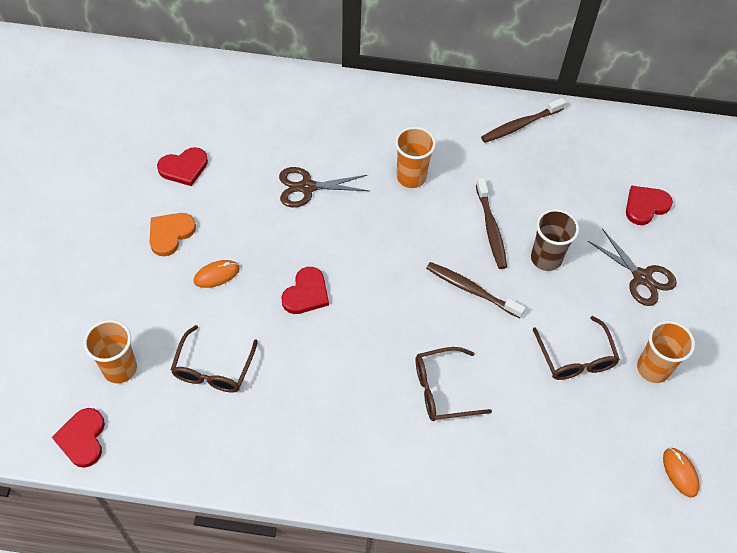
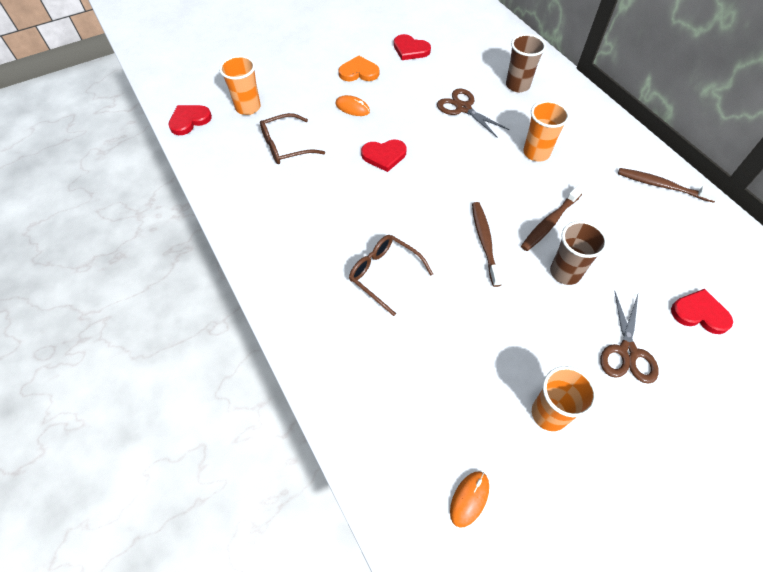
camera: 55 degrees right, 0 degrees up
brown glasses [532,316,620,380] -> none
none -> brown cup [506,34,546,92]

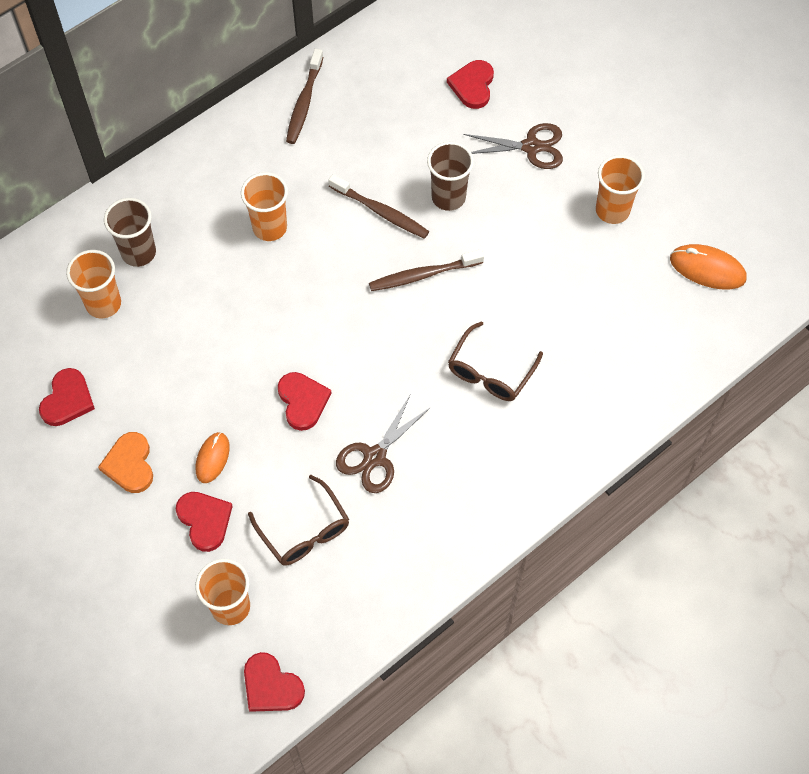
camera: 100 degrees left, 5 degrees up
brown scissors [437,88,509,138] -> brown scissors moved to [336,395,431,493]
orange mouse [450,471,489,528] -> orange mouse [670,244,747,289], size x1.50
none -> orange cup [66,250,121,319]
none -> red heart [176,492,233,552]

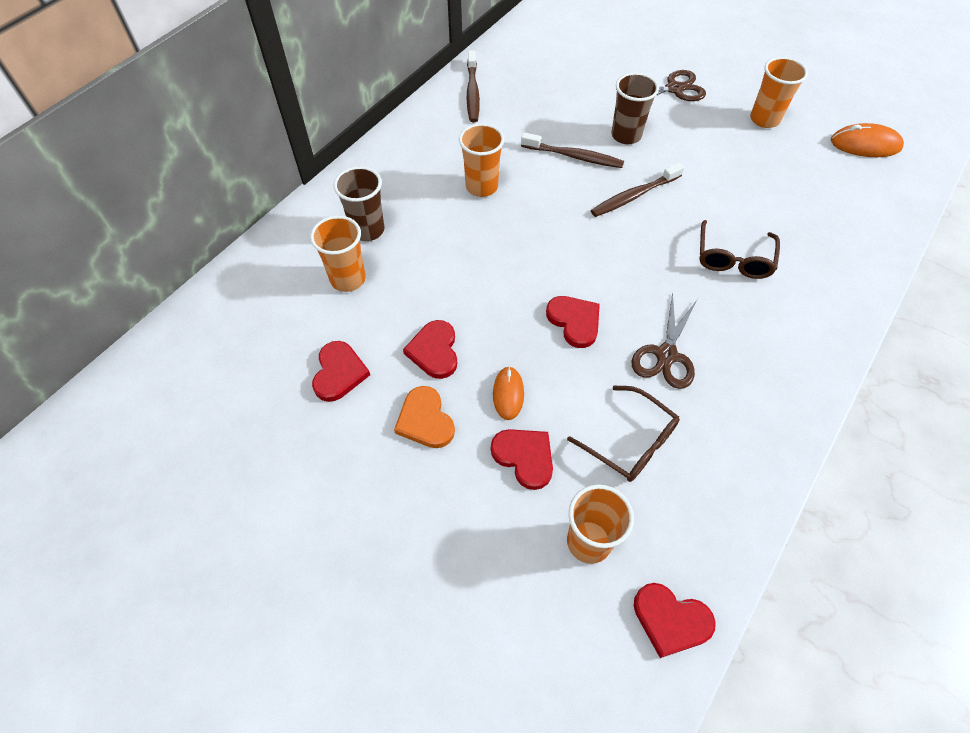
camera: 15 degrees left, 5 degrees down
red heart [447,60,494,109] -> red heart moved to [403,320,457,379]

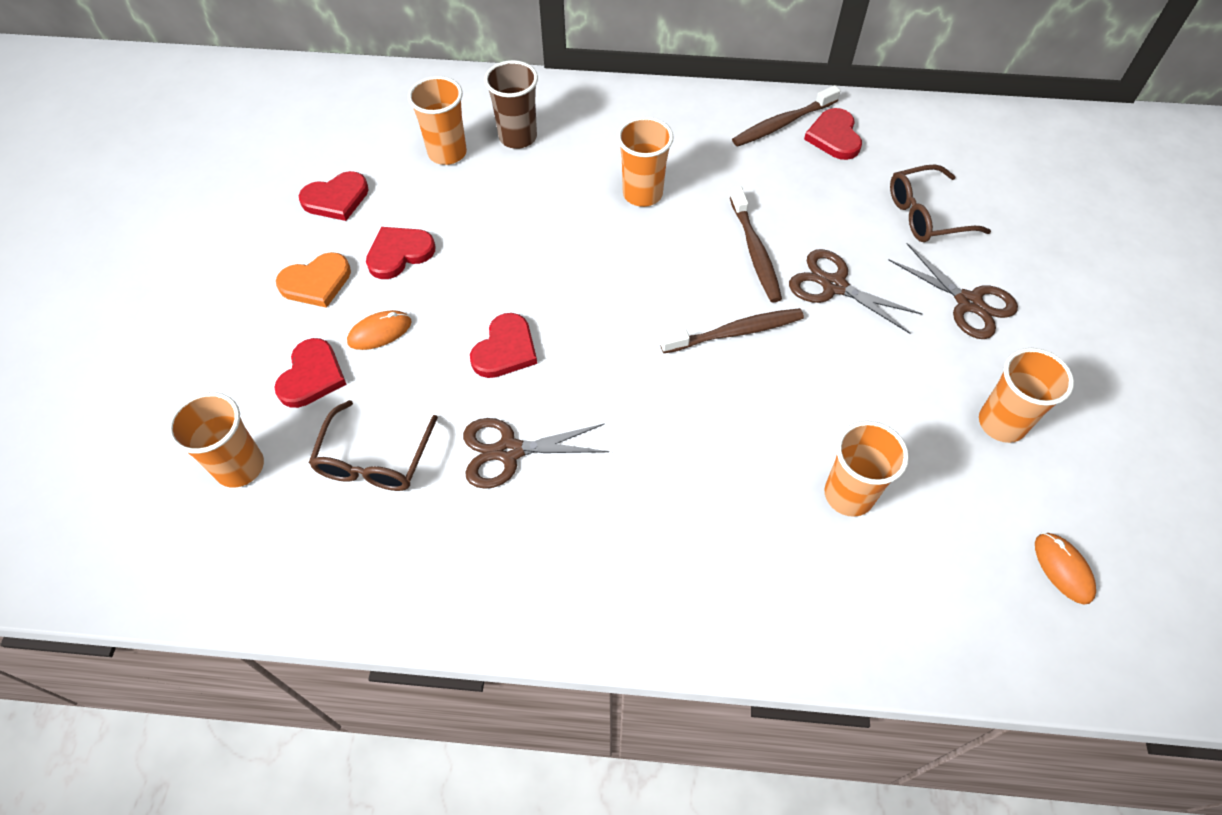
camera: 60 degrees right, 0 degrees up
orange heart [394,386,455,448] -> orange heart turned 150 degrees counterclockwise [276,252,351,308]
brown toothbrush [591,163,684,217] -> brown toothbrush turned 135 degrees clockwise [660,308,804,353]
brown cup [611,73,659,144] -> brown scissors [789,249,922,334]
red heart [634,583,716,658] -> red heart moved to [804,108,862,160]
brown glasses [699,220,780,279] -> brown glasses moved to [890,164,991,242]
orange mouse [831,123,904,157] -> orange mouse [1035,533,1096,605], size x0.67
none -> orange cup [825,421,909,517]

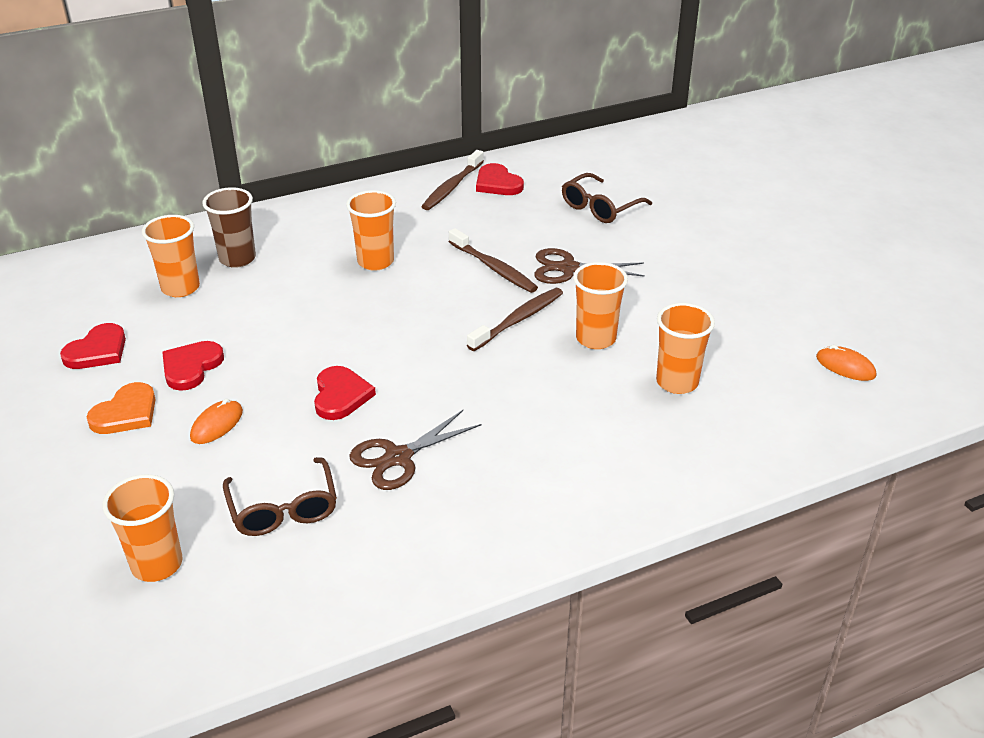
camera: 30 degrees left, 20 degrees down
red heart [274,338,347,408] -> none
brown scissors [889,243,1018,339] -> none
orange cup [979,348,1074,443] -> orange cup moved to [573,262,628,349]

